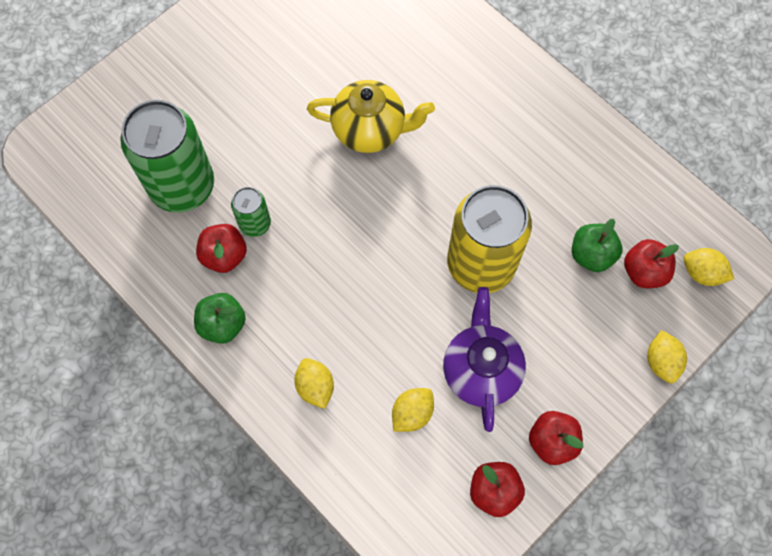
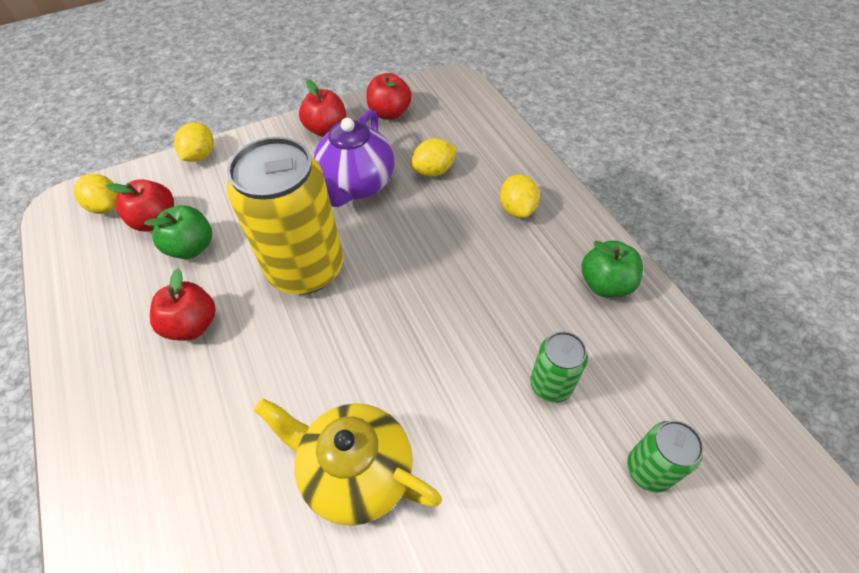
camera: 160 degrees left, 15 degrees down
green can [120,100,214,213] -> green can [627,420,704,493], size x0.48
red apple [196,224,247,273] -> red apple moved to [150,269,216,341]

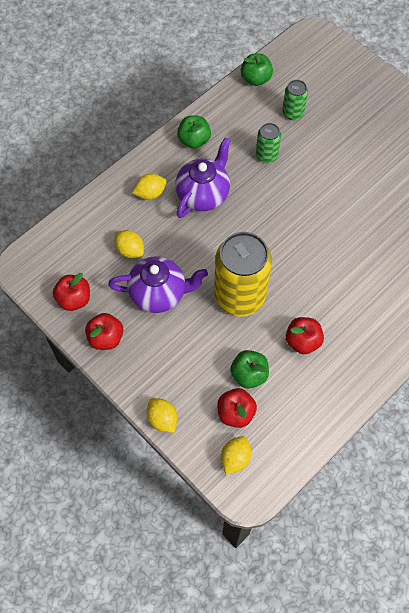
camera: 110 degrees left, 10 degrees up
yellow lemon [174,122,214,162] -> yellow lemon turned 60 degrees clockwise [147,398,177,433]
yellow teapot [254,398,442,526] -> none
none -> purple teapot [175,137,231,218]
none -> green apple [241,53,273,86]

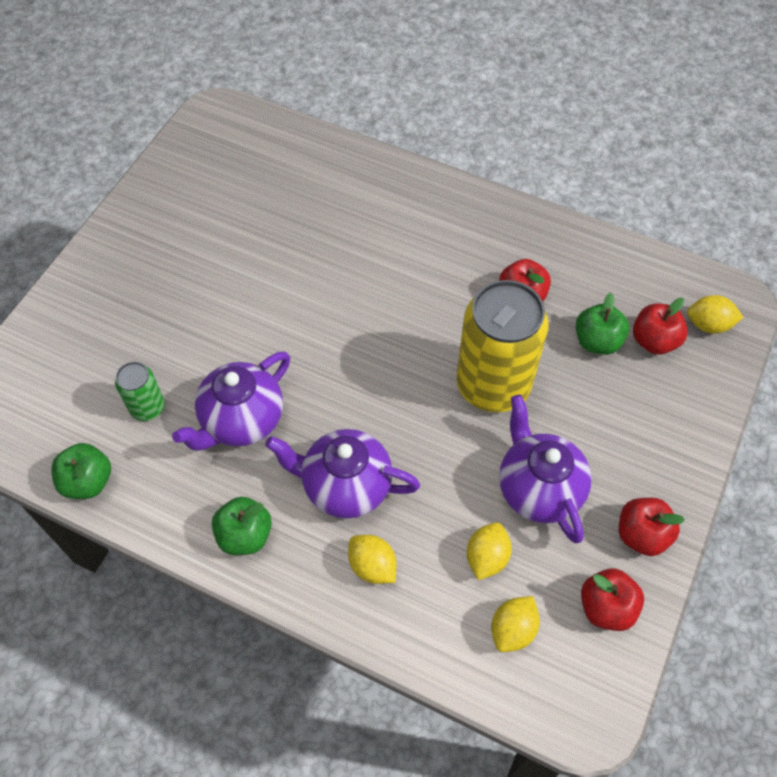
camera: 110 degrees left, 5 degrees down
yellow lemon [147,398,177,433] -> yellow lemon moved to [491,596,540,652]
green can [256,123,281,163] -> purple teapot [172,352,290,451]

